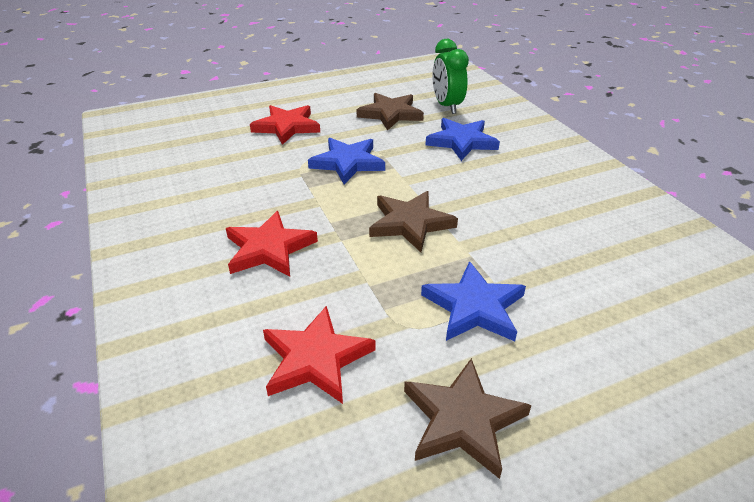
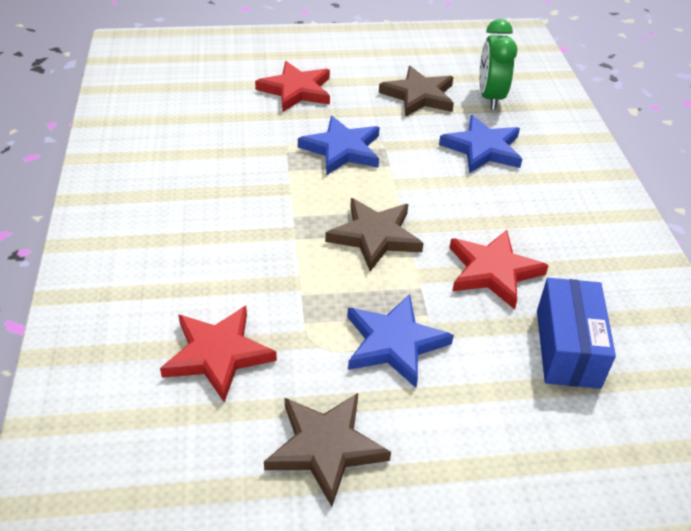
camera: 15 degrees right, 5 degrees up
red star [226,211,318,277] -> red star moved to [449,230,549,309]
none -> blue box [537,278,616,389]

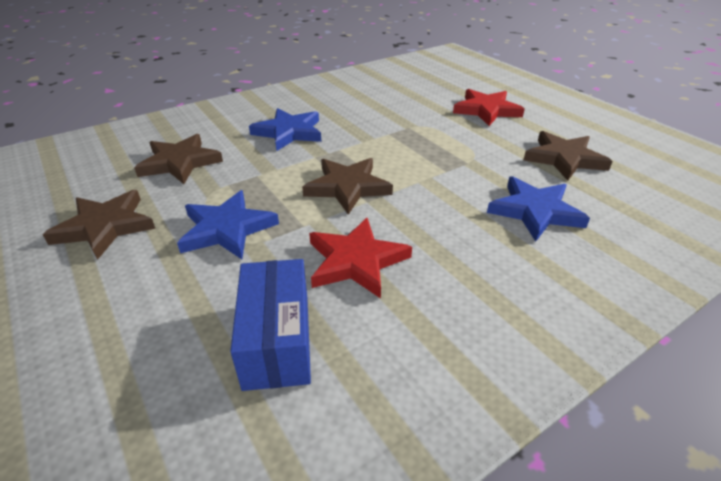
camera: 65 degrees right, 5 degrees down
red star [160,306,277,403] -> brown star [134,134,223,184]
blue star [298,116,380,175] -> blue star moved to [249,108,321,151]
green clock [479,19,517,110] -> none
blue box [537,278,616,389] -> blue box turned 75 degrees counterclockwise [230,259,311,391]

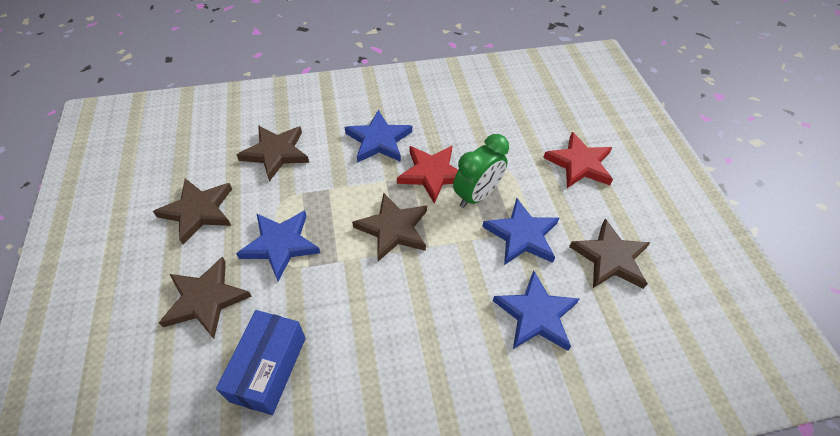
camera: 20 degrees right, 15 degrees up
red star [309,218,412,299] -> red star moved to [397,145,458,204]
none -> brown star [159,257,252,339]
none -> green clock [453,134,509,208]
none -> blue star [482,198,559,265]

